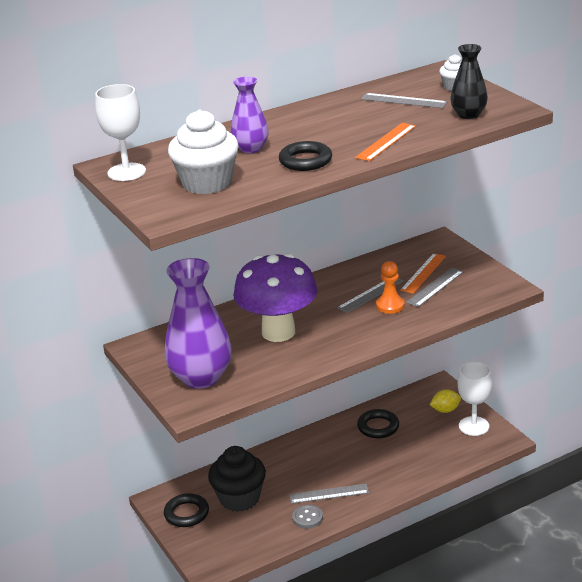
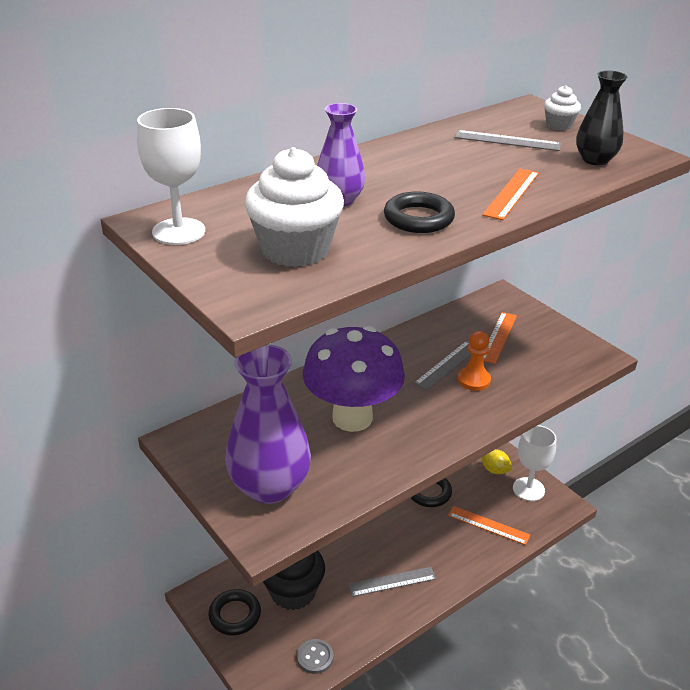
camera: 10 degrees left, 5 degrees up
grey button [292,505,323,528] -> grey button moved to [297,639,333,674]
grey ruler [406,268,464,307] -> none
yellow lemon [430,389,461,413] -> yellow lemon turned 60 degrees clockwise [481,449,512,474]
none -> orange ruler [448,506,530,545]

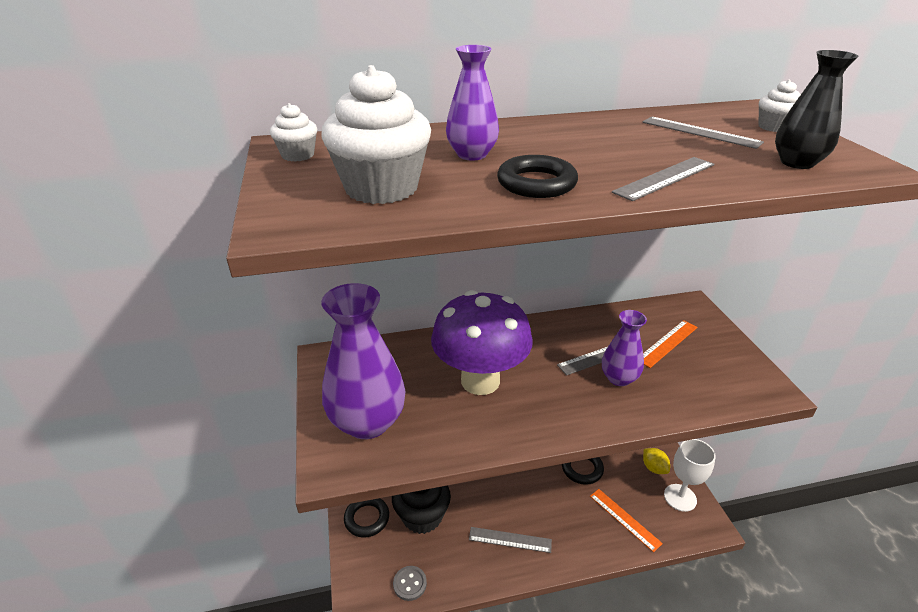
camera: 25 degrees right, 0 degrees up
white goblet [137,108,205,245] -> white cupcake [270,103,317,162]
orange pawn [458,331,491,391] -> purple vase [602,310,647,386]
orange ruler [482,169,539,220] -> grey ruler [612,157,714,201]

